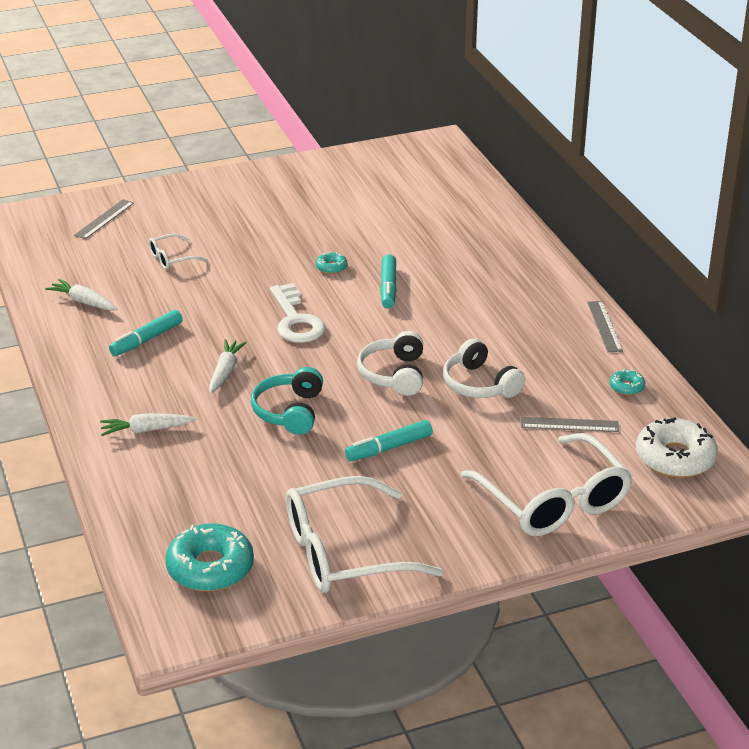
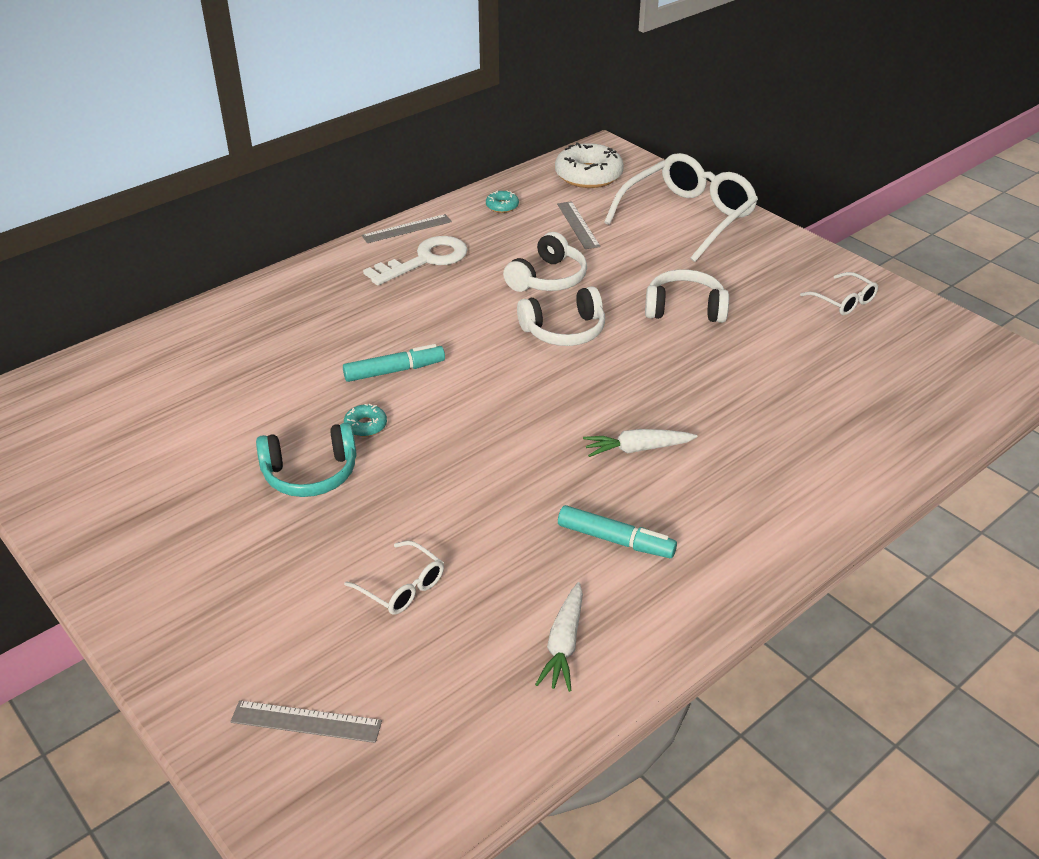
camera: 110 degrees left, 5 degrees up
white carrot [100,413,196,436] -> none
turquoise donut [165,523,254,591] -> none
turquoise headphones [251,367,323,435] -> turquoise headphones moved to [256,422,357,497]
white key [270,283,325,343] -> white key moved to [363,236,468,286]
white glasses [286,476,443,593] -> white glasses [800,272,878,315], size x0.46
turquoise marker [345,420,433,461] -> white headphones [645,269,729,323]

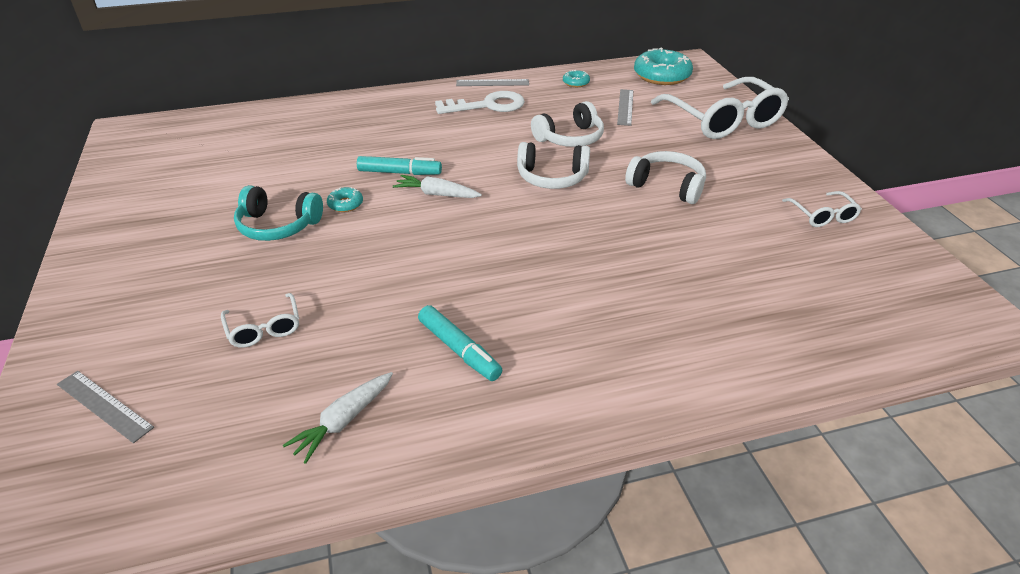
camera: 25 degrees right, 0 degrees up
white donut [555,142,624,188] -> turquoise donut [634,48,693,85]
white carrot [583,429,697,457] -> white carrot moved to [393,175,482,198]
white glasses [604,153,758,262] -> white glasses turned 90 degrees clockwise [651,77,789,139]

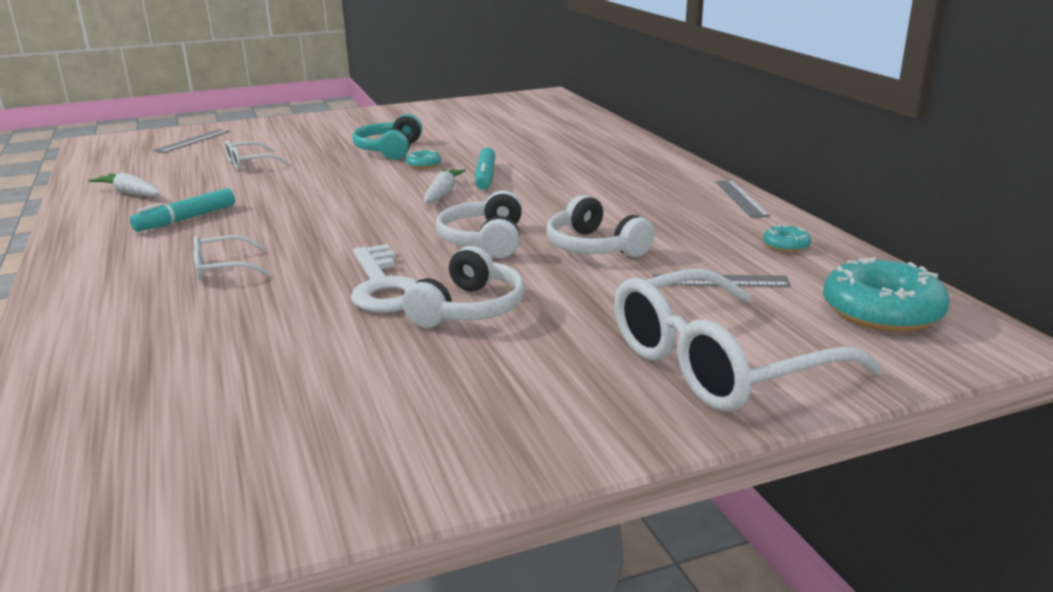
camera: 85 degrees right, 15 degrees down
white key [435,91,525,114] -> white key moved to [351,244,417,313]
white glasses [782,191,862,227] -> white glasses moved to [194,235,269,280]

